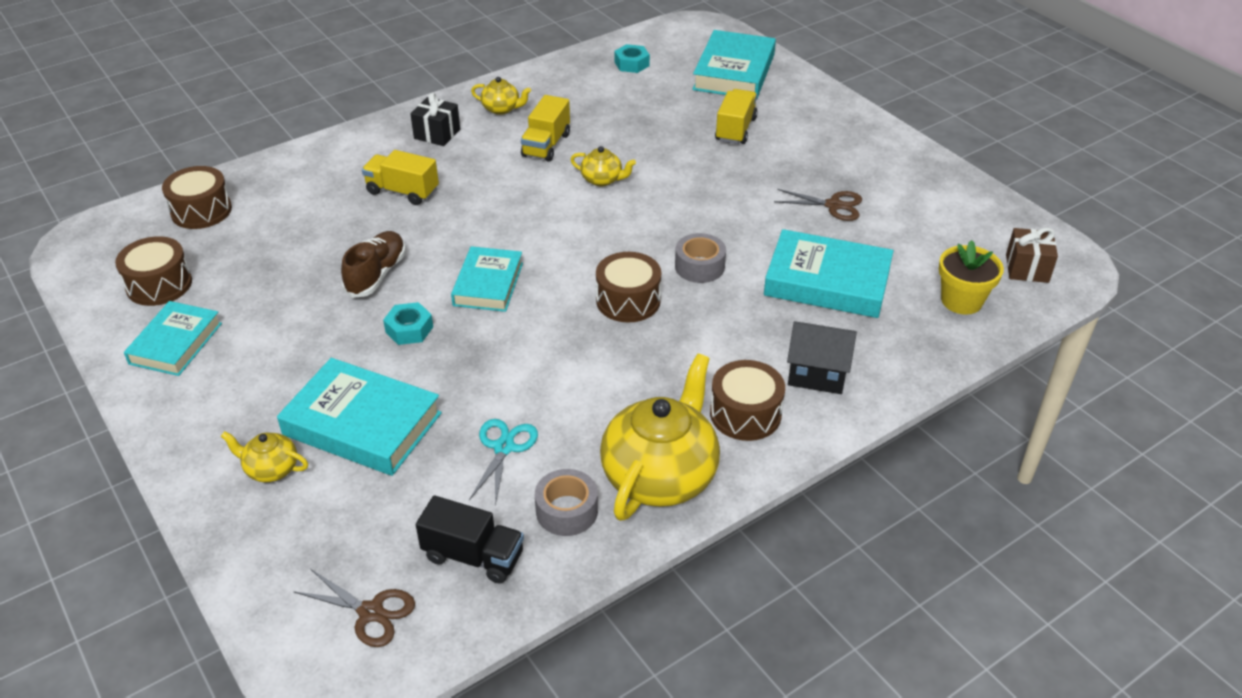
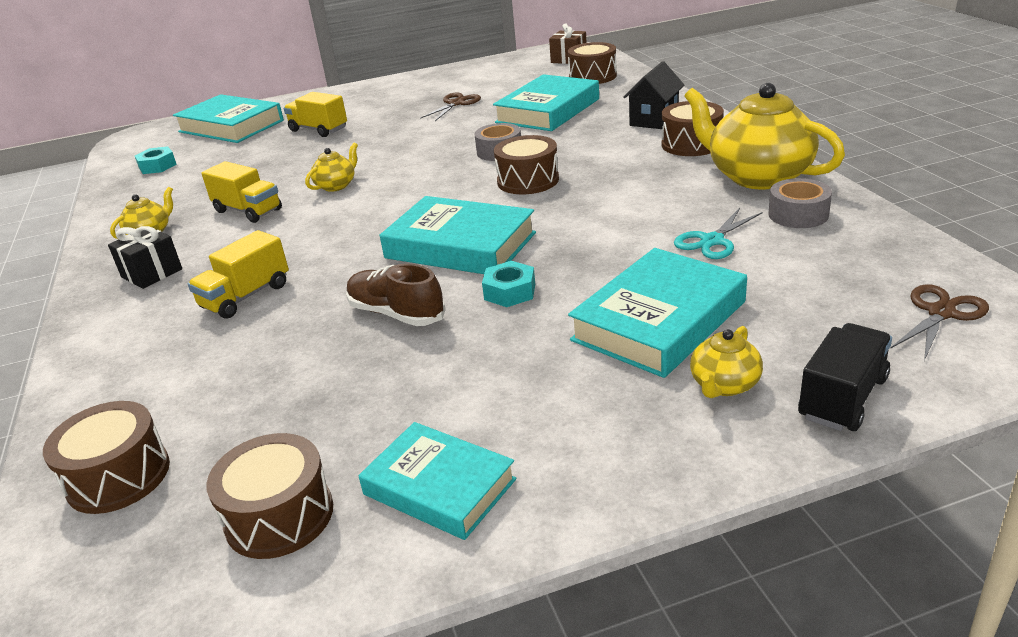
camera: 70 degrees left, 10 degrees down
black truck [416,496,524,584] -> black truck moved to [798,323,892,431]
turquoise book [451,246,523,312] -> turquoise book [380,196,536,274], size x1.51
turquoise scissors [469,419,538,506] -> turquoise scissors turned 75 degrees counterclockwise [674,208,763,259]
yellow flower pot [939,240,1004,315] -> brown drum [568,42,617,84]

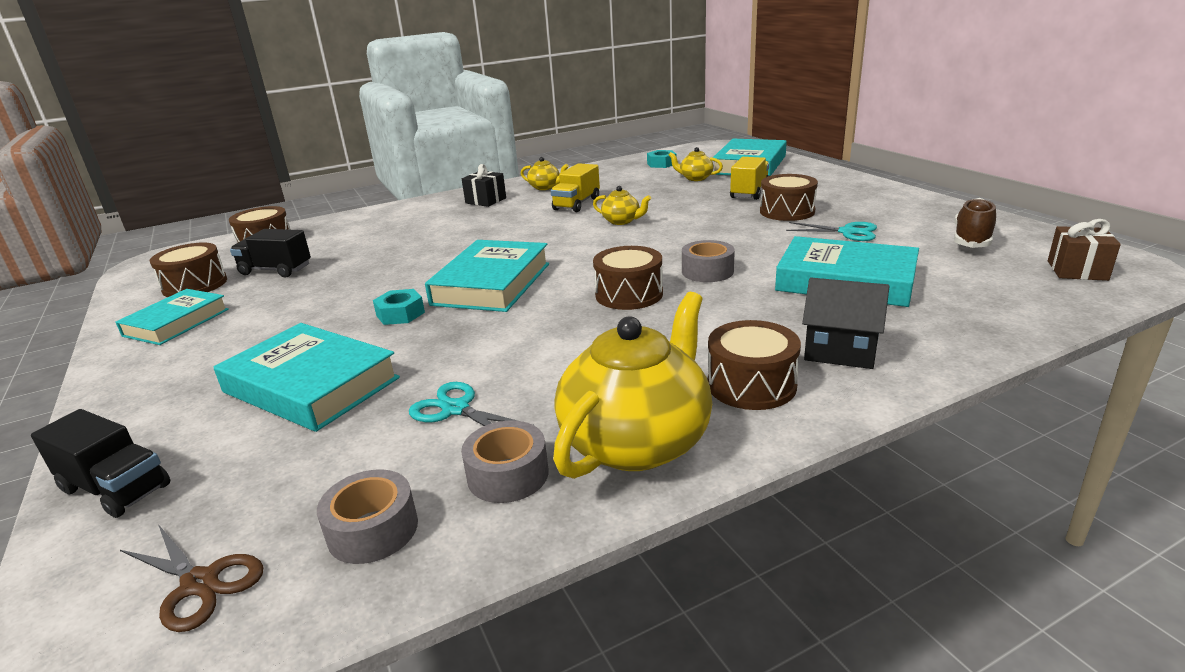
camera: 80 degrees right, 5 degrees down
yellow truck [188,230,289,319] -> none
brown shoe [346,264,446,326] -> brown shoe moved to [954,198,996,248]
brown scissors [420,92,481,121] -> turquoise scissors [786,222,877,241]
brown drum [568,42,617,84] -> brown drum moved to [760,174,818,221]
yellow teapot [690,326,763,398] -> yellow teapot moved to [669,147,723,181]
none -> black truck [230,229,311,277]
none -> grey tape [317,469,418,564]

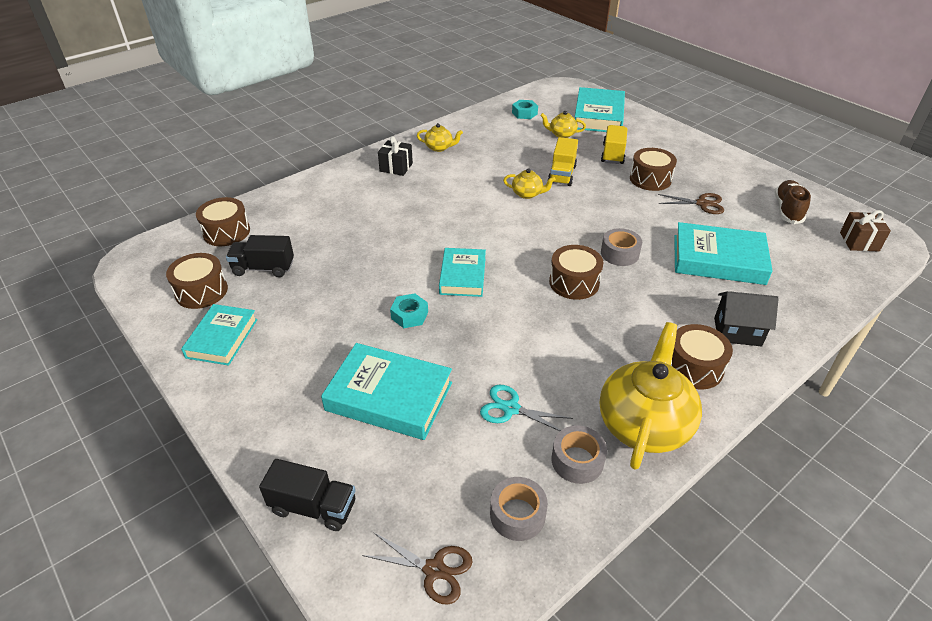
camera: 15 degrees left, 15 degrees up
turquoise book [425,240,549,312] -> turquoise book [439,248,486,297], size x0.66
yellow truck [551,163,600,212] -> yellow truck moved to [548,137,578,186]
turquoise scissors [786,222,877,241] -> brown scissors [658,193,724,214]

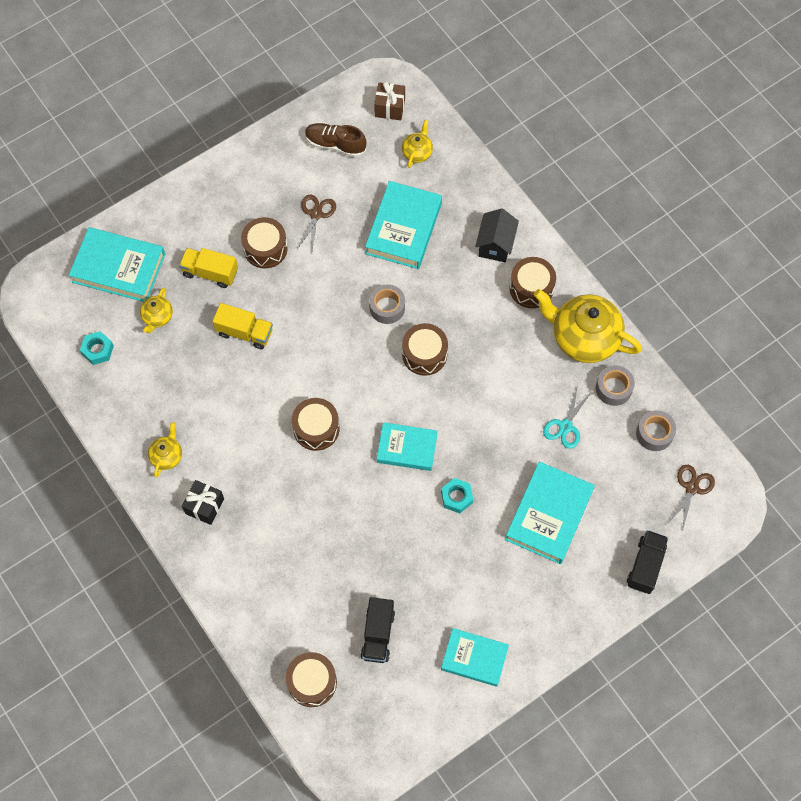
camera: 85 degrees left, 25 degrees up
brown drum [166,253,228,309] -> brown drum moved to [292,398,339,451]
yellow teapot [503,168,556,199] -> yellow teapot moved to [402,120,433,168]

